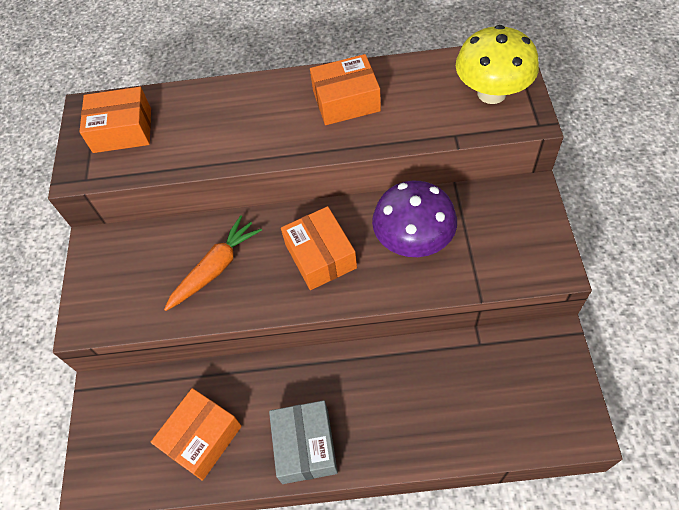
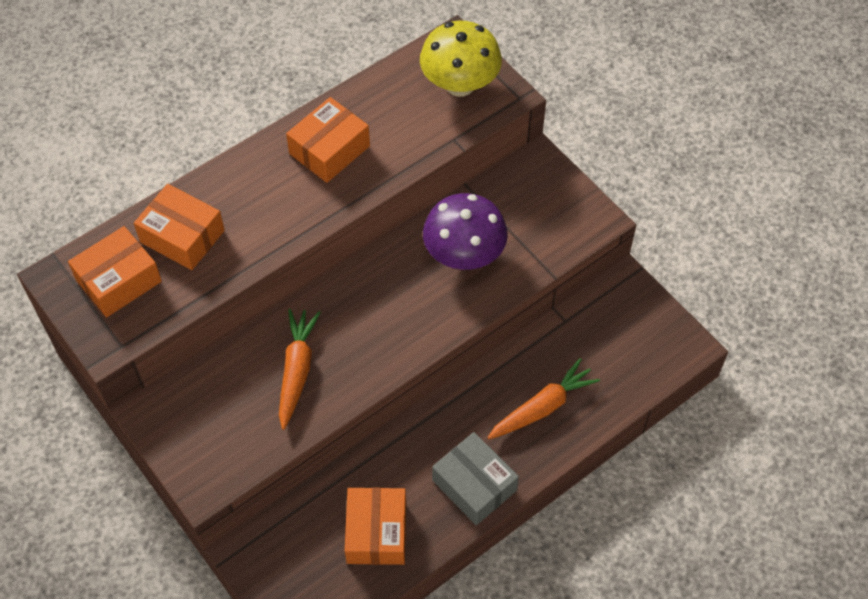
camera: 40 degrees left, 0 degrees up
orange box [281,206,357,290] -> orange box moved to [134,184,225,270]
none -> orange carrot [487,358,600,439]

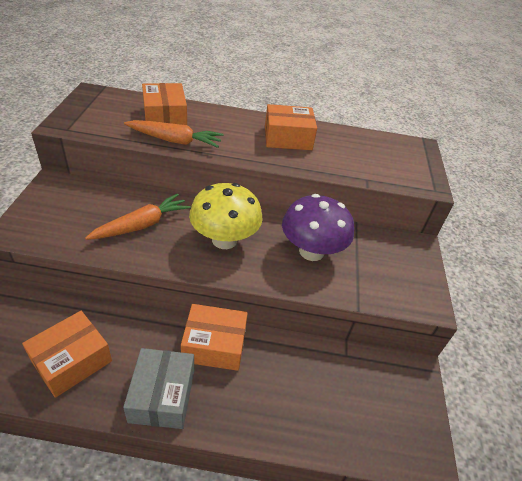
camera: 40 degrees right, 15 degrees down
orange box [68,226,162,317] -> orange box moved to [181,304,248,371]
yellow mushroom [420,21,502,97] -> yellow mushroom moved to [189,183,263,249]
orange carrot [487,358,600,439] -> orange carrot moved to [124,120,224,148]

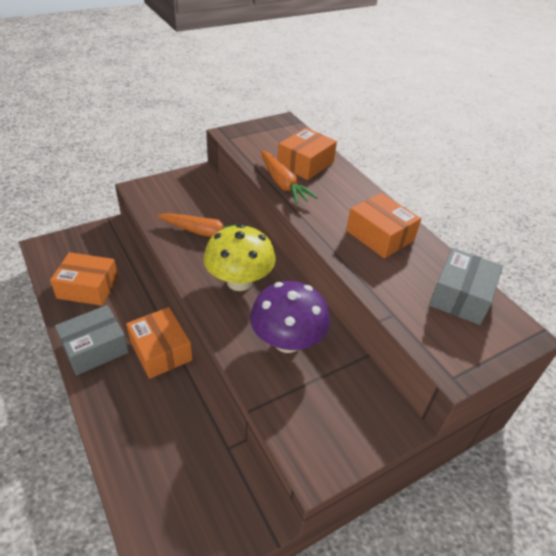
camera: 55 degrees right, 0 degrees up
none -> grey box [429,248,503,325]

